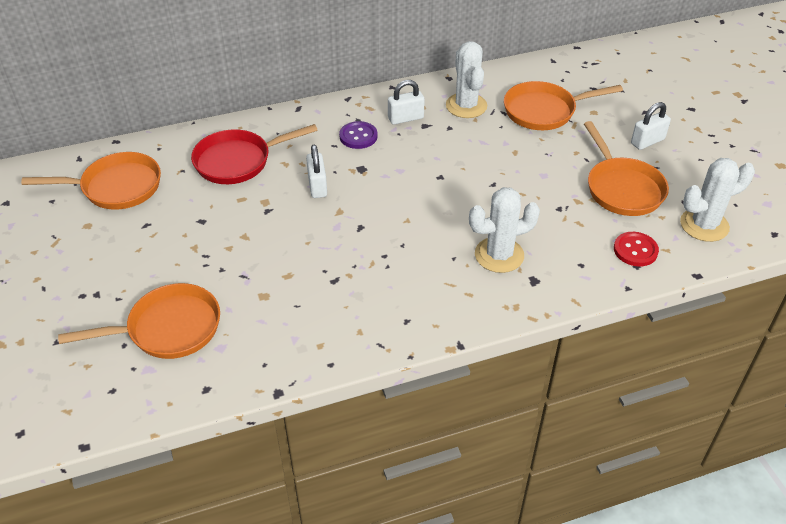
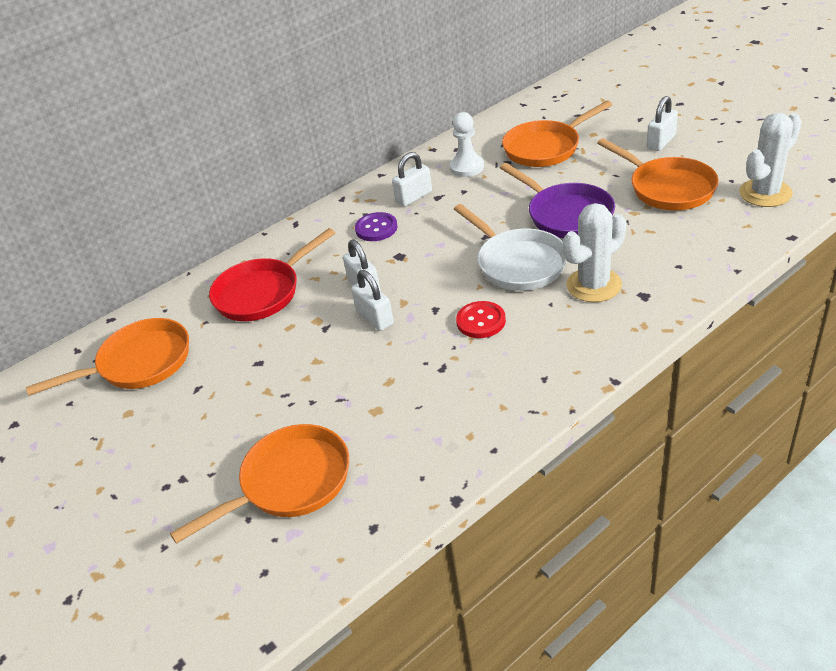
camera: 15 degrees left, 5 degrees down
white cactus [446,41,487,118] -> white pawn [450,112,484,177]
red button [614,232,659,267] -> red button moved to [456,301,506,338]
none -> white padlock [351,270,394,331]
none -> white pan [454,204,567,291]
none -> purple pan [500,163,615,238]

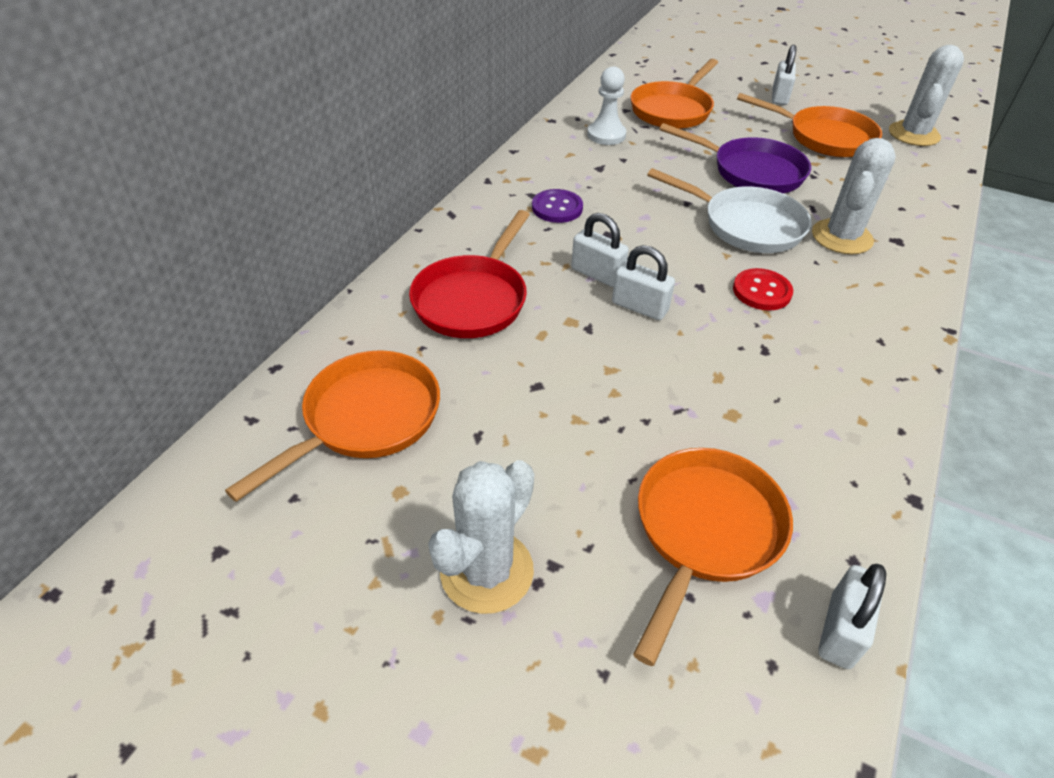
camera: 30 degrees left, 5 degrees up
white padlock [392,152,432,207] -> white padlock moved to [818,564,886,669]
none -> white cactus [428,460,534,614]

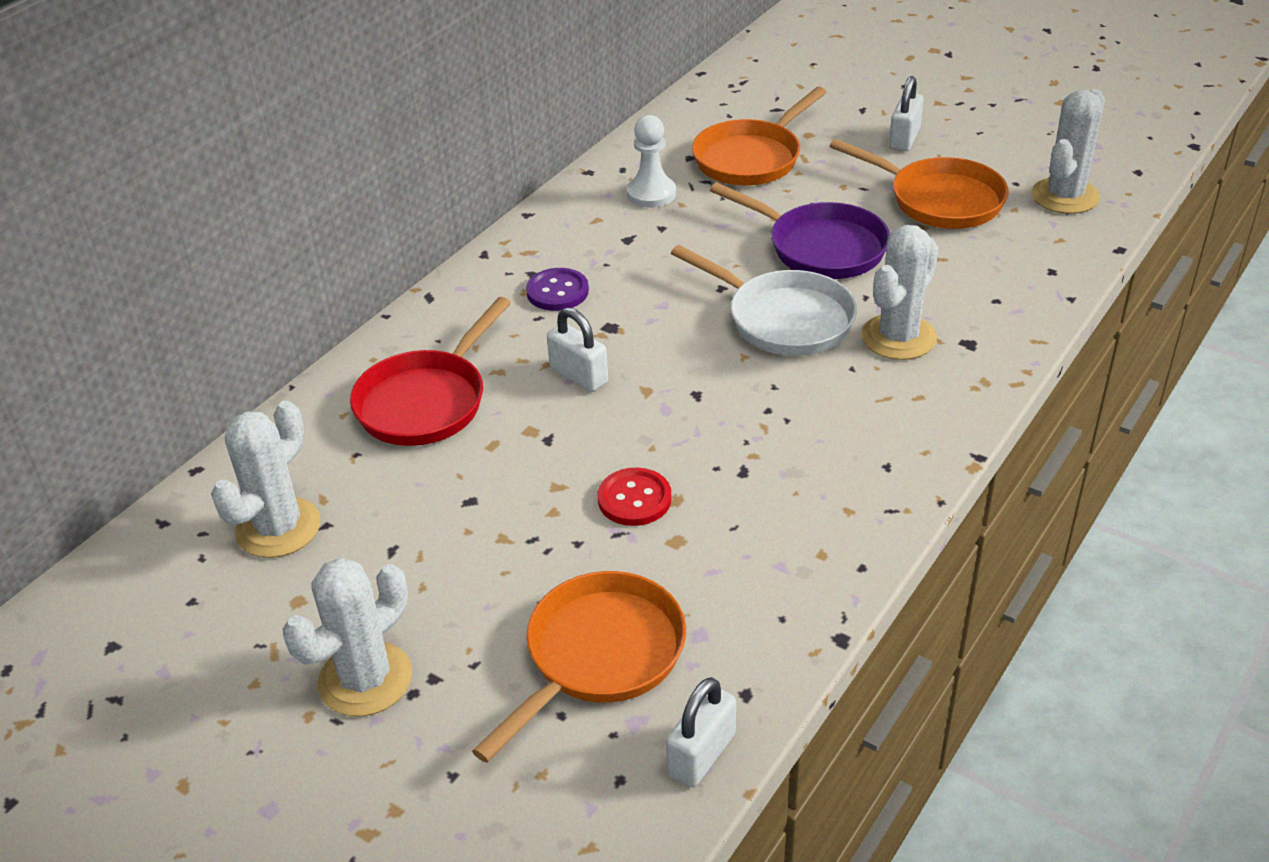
camera: 10 degrees right, 5 degrees down
orange pan [225,350,440,502] -> white cactus [211,401,320,558]
white padlock [612,245,675,320] -> none
red button [733,268,793,310] -> red button moved to [598,468,672,526]

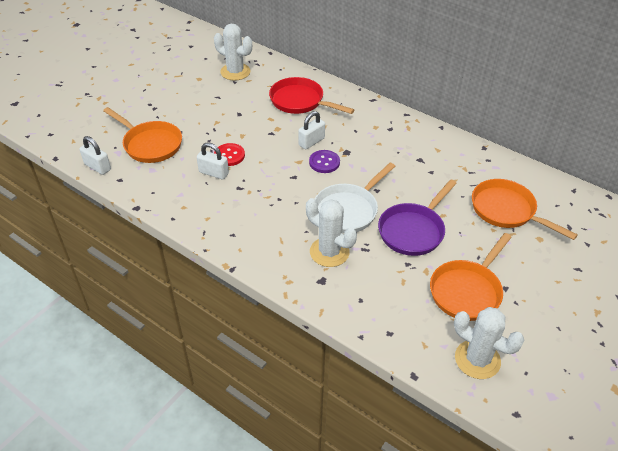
camera: 90 degrees right, 5 degrees up
white cactus [283,558,412,716] -> none
purple button [526,268,589,311] -> purple button moved to [309,150,340,173]
white pawn [627,115,676,208] -> none
white padlock [889,76,923,151] -> white padlock moved to [197,143,229,180]

